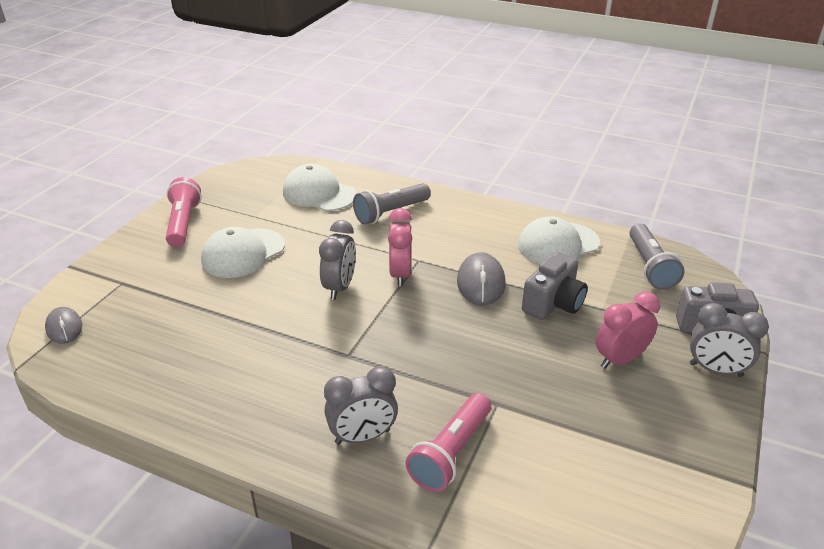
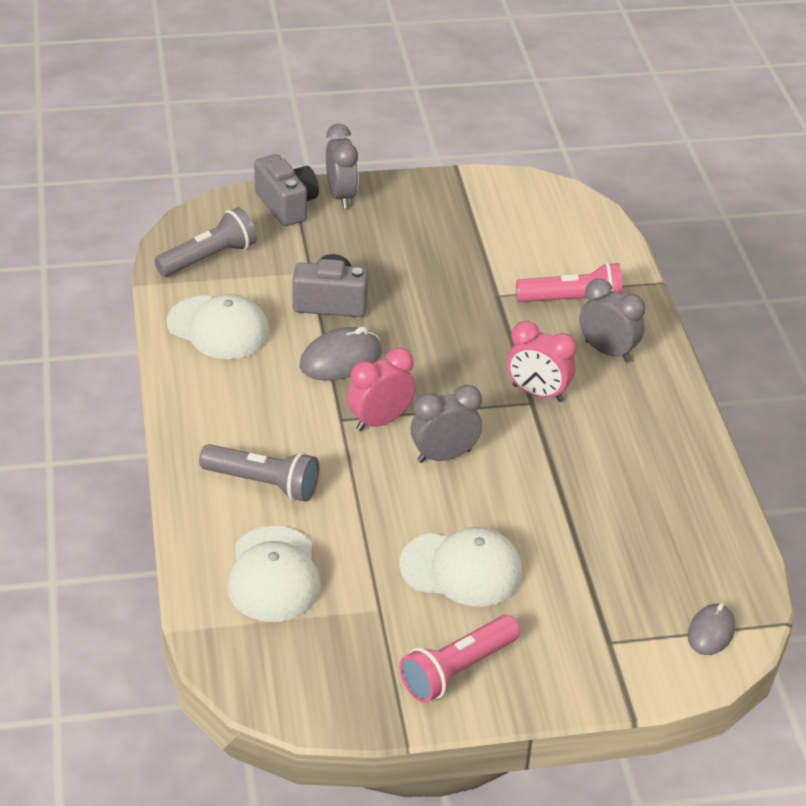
camera: 125 degrees left, 5 degrees up
pink clock [596,292,660,369] -> pink clock moved to [507,321,577,402]

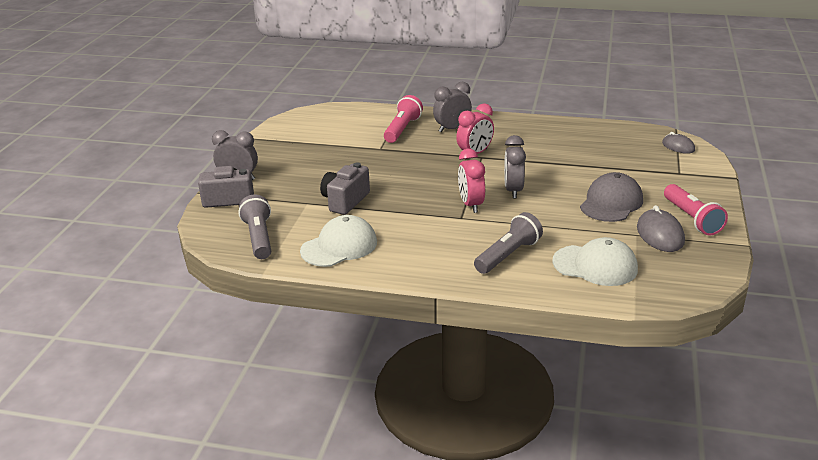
camera: 65 degrees left, 10 degrees down
grey mouse [300,327,382,381] -> grey mouse moved to [637,205,685,252]
white cap [399,527,522,607] -> grey cap [580,172,643,222]

